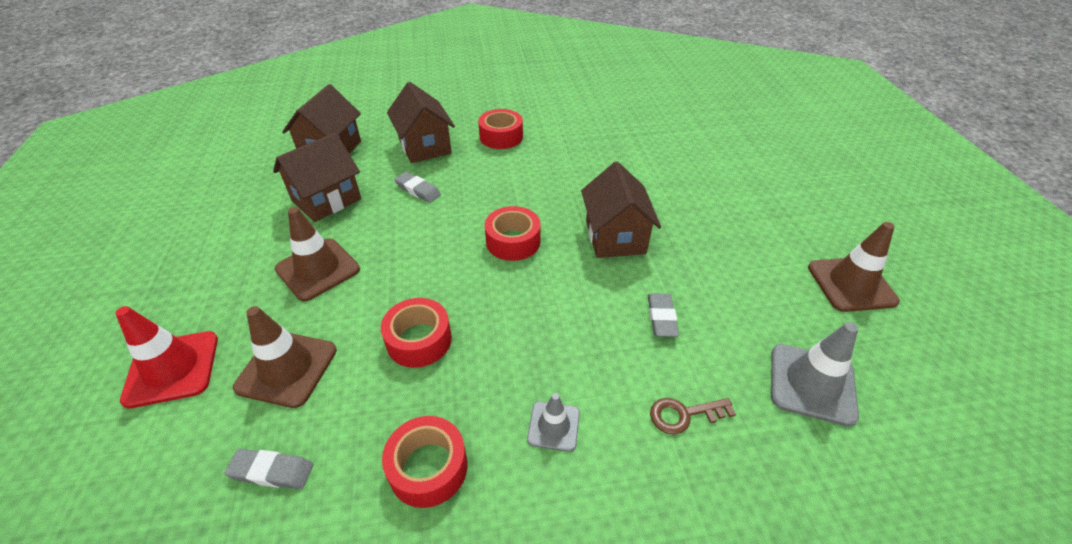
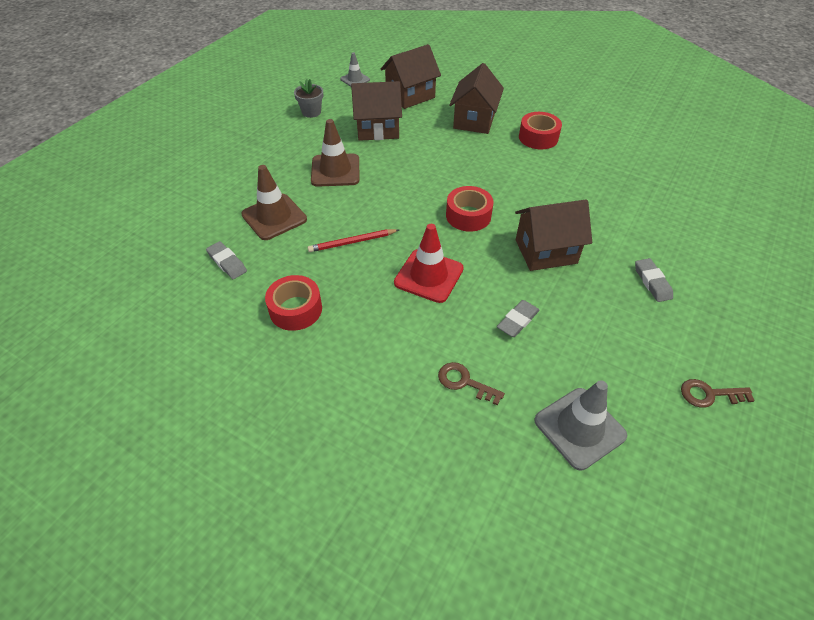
camera: 40 degrees right, 5 degrees up
red traffic cone [115,306,218,408] -> red traffic cone moved to [394,224,464,303]
red tape [381,298,452,368] -> red pencil [308,229,399,252]
grey eraser [394,172,441,203] -> grey eraser moved to [635,258,673,302]
grey traffic cone [527,393,580,452] -> grey traffic cone moved to [340,52,370,87]
brown house [581,162,661,258] -> brown house turned 45 degrees clockwise [515,199,592,271]
brown traffic cone [808,222,900,312] -> brown key [681,379,755,408]
none -> grey flower pot [294,79,323,118]

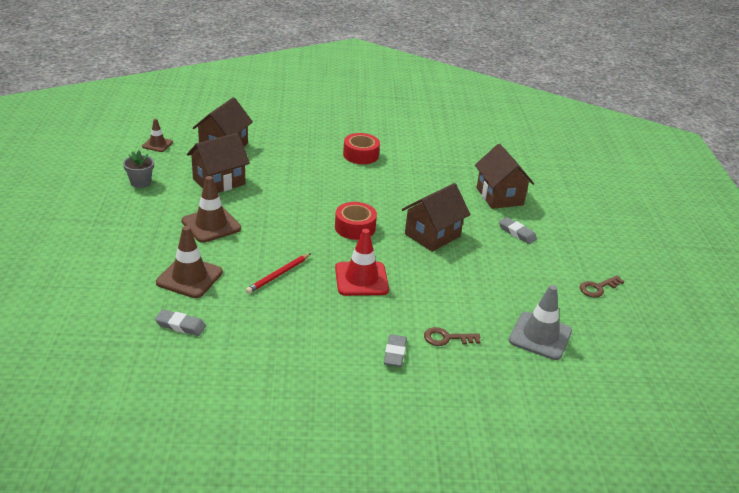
camera: 35 degrees left, 15 degrees down
red tape [265,275,322,331] -> none
grey traffic cone [340,52,370,87] -> brown traffic cone [142,119,173,152]
brown house [449,63,504,134] -> brown house moved to [475,144,534,209]
grey eraser [497,300,540,337] -> grey eraser moved to [384,334,407,367]

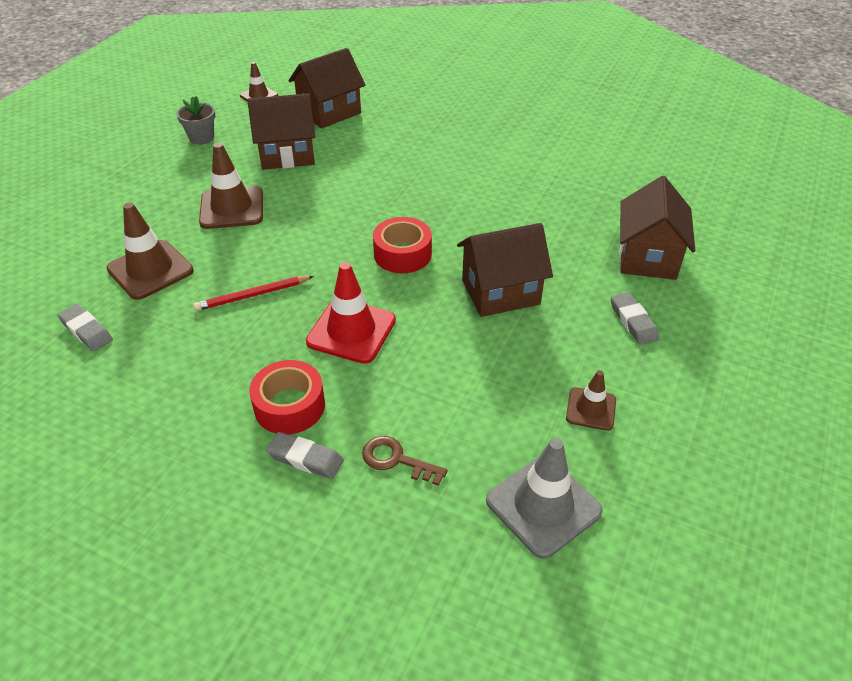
camera: 30 degrees right, 10 degrees up
red tape [343,133,380,164] -> red tape moved to [249,360,325,434]
grey eraser [384,334,407,367] -> grey eraser turned 75 degrees clockwise [266,432,344,479]
brown key [580,275,624,297] -> none
none -> brown traffic cone [566,370,616,431]

